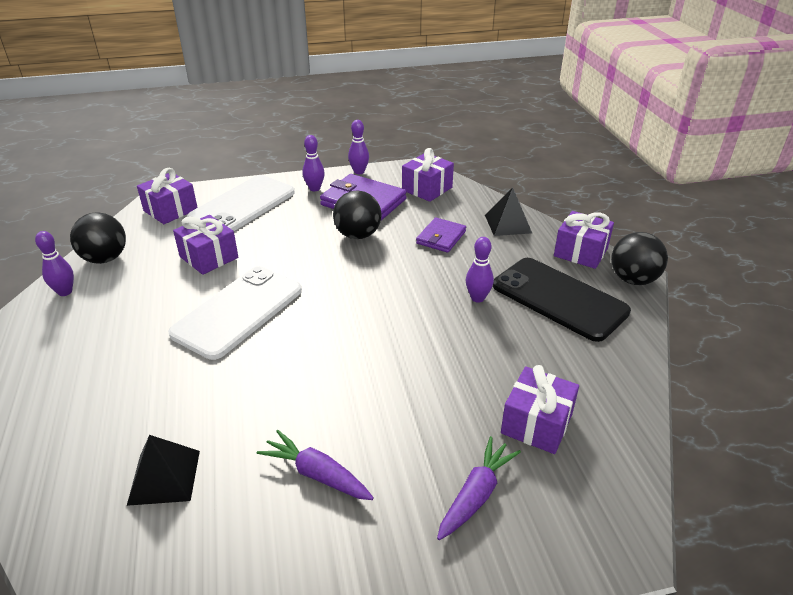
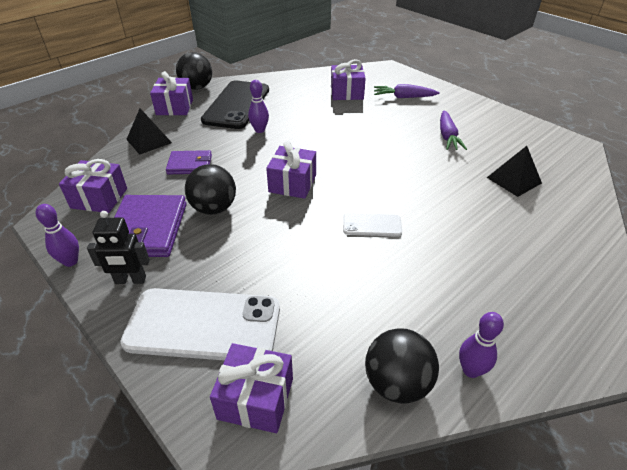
camera: 120 degrees left, 5 degrees up
white phone [168,266,302,360] -> white phone [343,213,402,237], size x0.48
purple gift [173,215,238,275] -> purple gift moved to [266,141,316,199]
purple bowling pin [303,135,325,191] -> black robot [87,211,150,284]

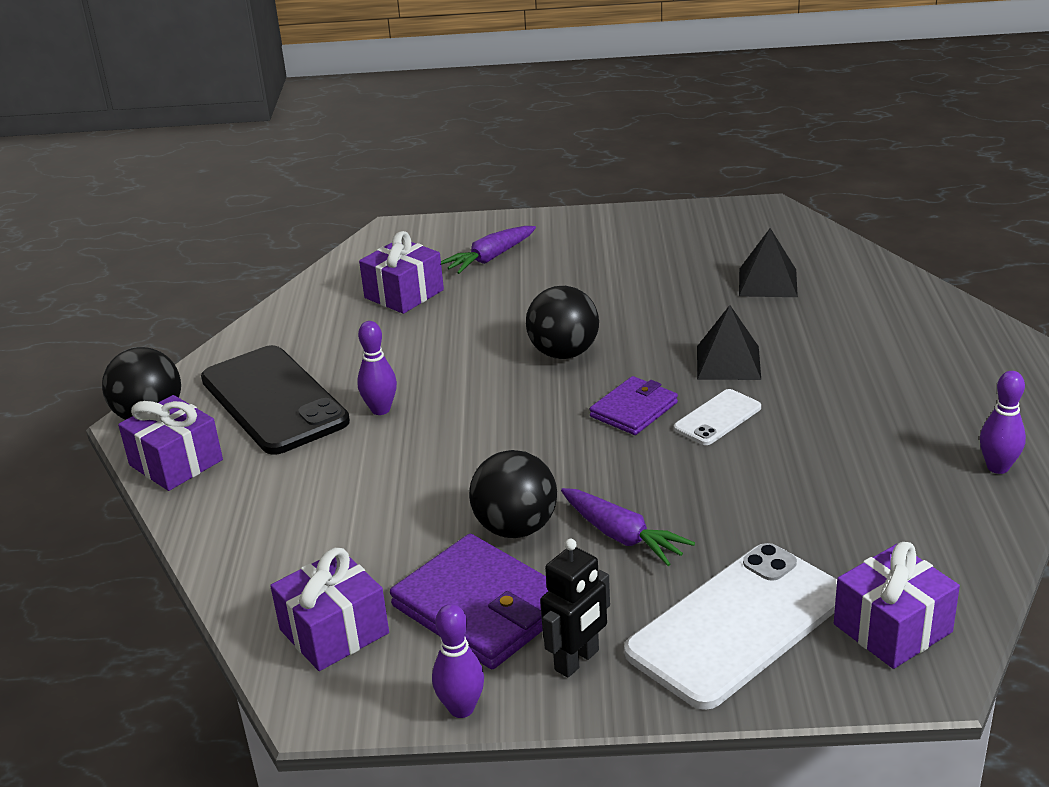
camera: 45 degrees left, 10 degrees down
black pyramid [126,108,172,155] -> black pyramid moved to [697,305,761,380]
purple wallet [166,150,212,174] -> purple wallet moved to [589,376,678,435]
purple gift [266,141,316,199] -> none
black ball [365,328,439,403] -> black ball moved to [526,286,599,359]
purple carrot [440,111,467,150] -> purple carrot moved to [561,488,695,566]

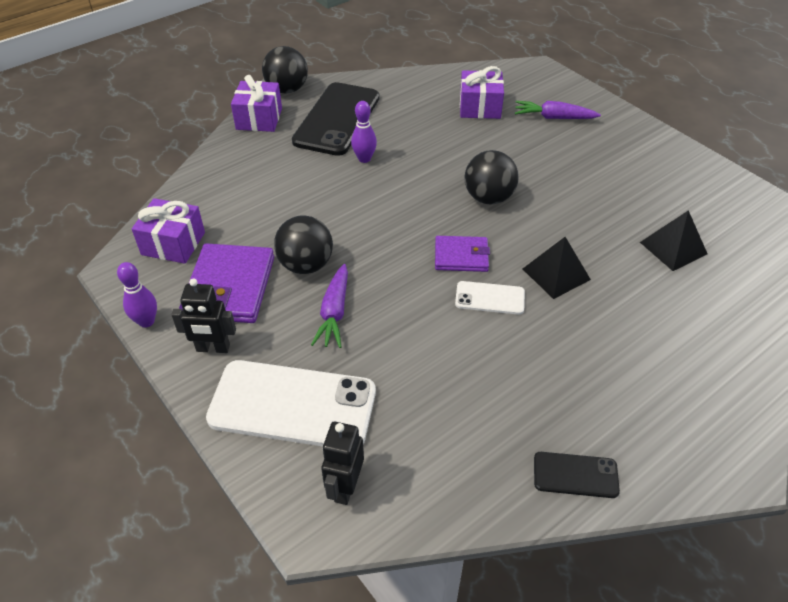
camera: 50 degrees right, 15 degrees up
purple gift [834,542,960,669] -> black robot [321,421,364,505]
purple bowling pin [980,371,1026,474] -> black phone [534,452,620,498]

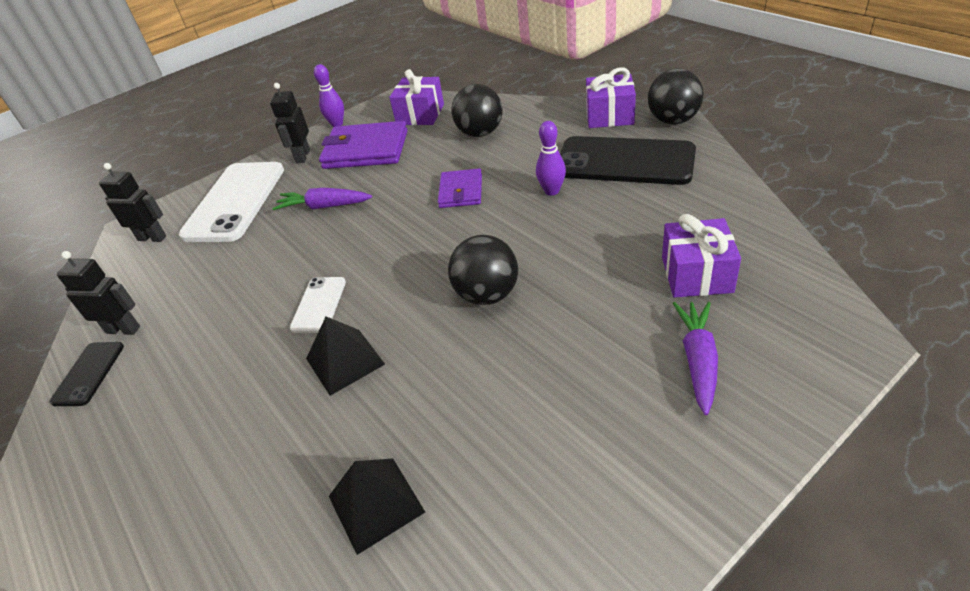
camera: 95 degrees right, 5 degrees down
black ball [274,216,333,274] -> black ball moved to [451,84,503,137]
purple wallet [435,236,490,272] -> purple wallet moved to [438,168,482,208]
none -> black robot [57,251,140,335]

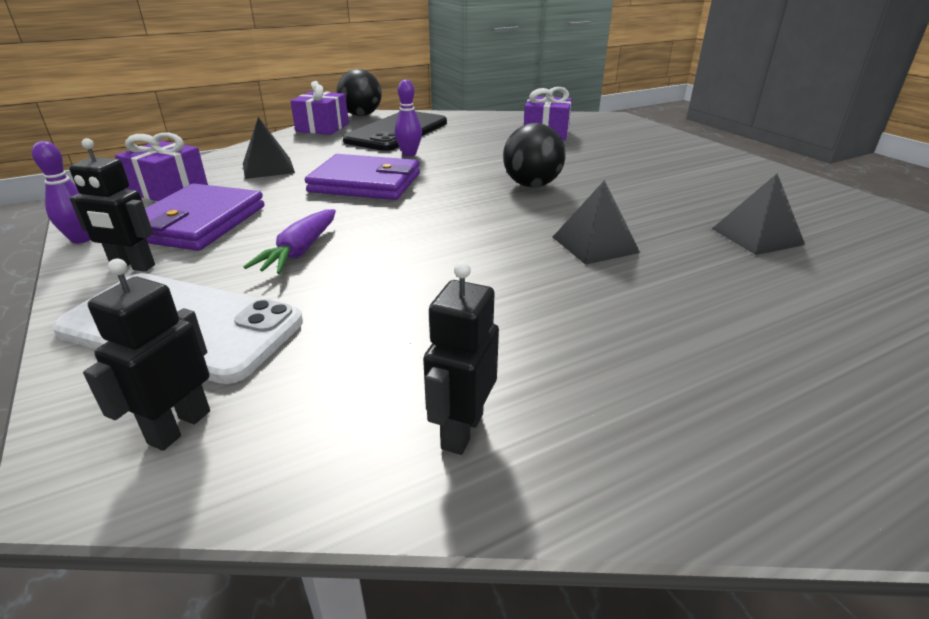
camera: 85 degrees left, 10 degrees down
black phone [50,342,124,406] -> none
white phone [290,277,346,333] -> none
purple wallet [438,168,482,208] -> purple wallet [305,154,420,200], size x1.68
black ball [451,84,503,137] -> black pyramid [243,117,295,179]
purple carrot [673,302,718,415] -> none

